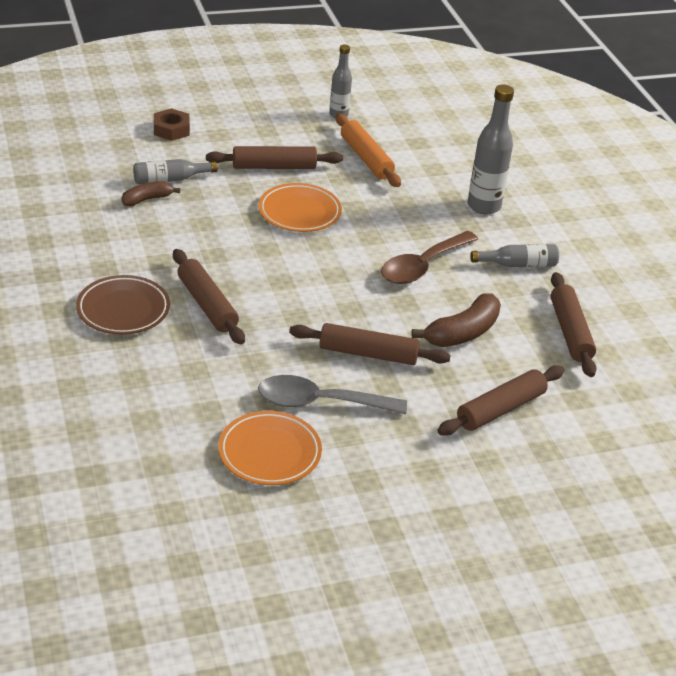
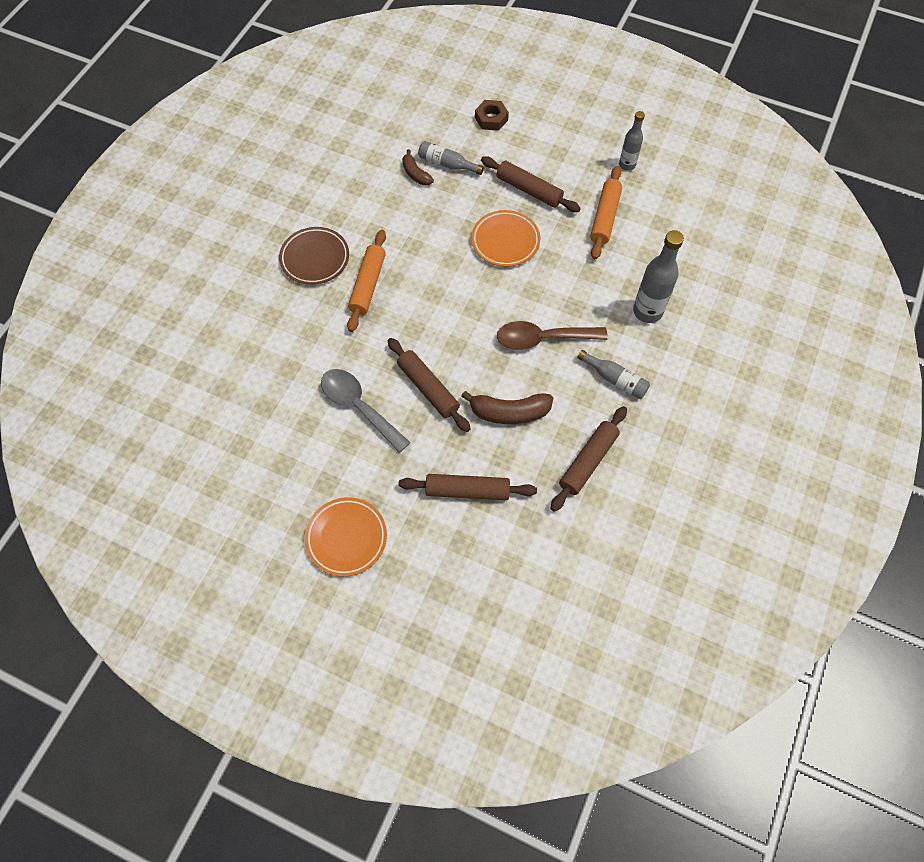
camera: 45 degrees right, 25 degrees up
brown banana [122,181,181,206] -> brown banana turned 135 degrees counterclockwise [402,149,434,186]
brown rolling pin [173,249,245,345] -> orange rolling pin [347,230,386,332]
orange plate [218,411,322,485] -> orange plate moved to [305,497,387,577]

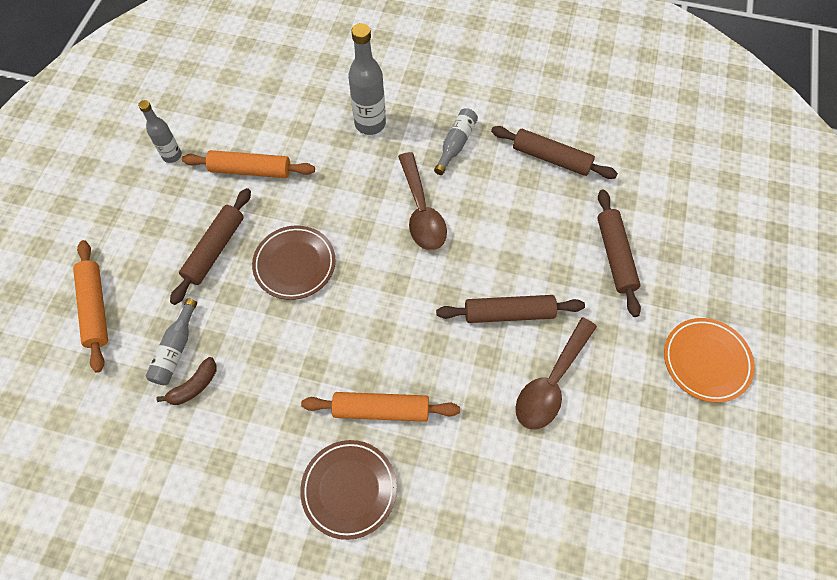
camera: 100 degrees left, 0 degrees up
grey spoon [321,369,411,453] -> brown spoon [515,318,597,430]
brown rolling pin [388,338,471,432] -> brown rolling pin turned 45 degrees clockwise [436,295,585,323]
brown banana [461,391,553,424] -> none
orange plate [471,210,540,267] -> brown plate [252,225,336,300]
brown nut [475,100,509,131] -> orange rolling pin [73,240,108,373]

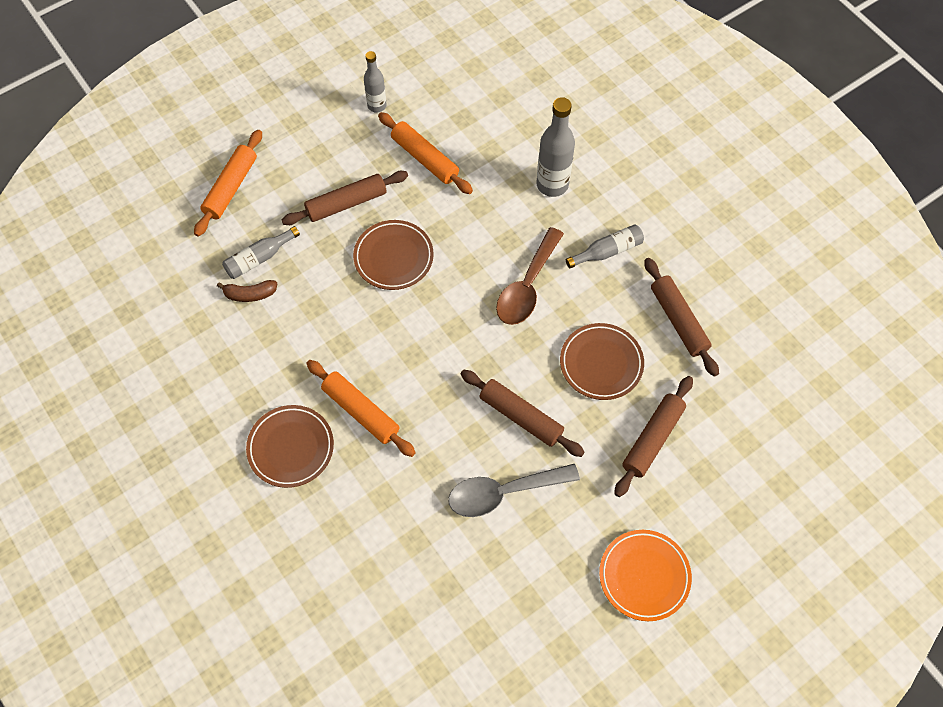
camera: 40 degrees right, 0 degrees up
brown spoon [515,318,597,430] -> grey spoon [448,464,580,517]
none -> brown plate [560,323,644,400]

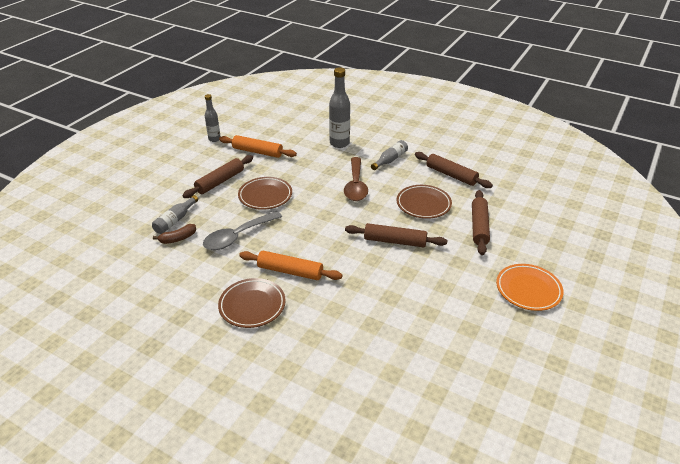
camera: 25 degrees left, 25 degrees down
orange rolling pin [194,130,262,237] -> none
grey spoon [448,464,580,517] -> grey spoon moved to [203,211,282,250]

